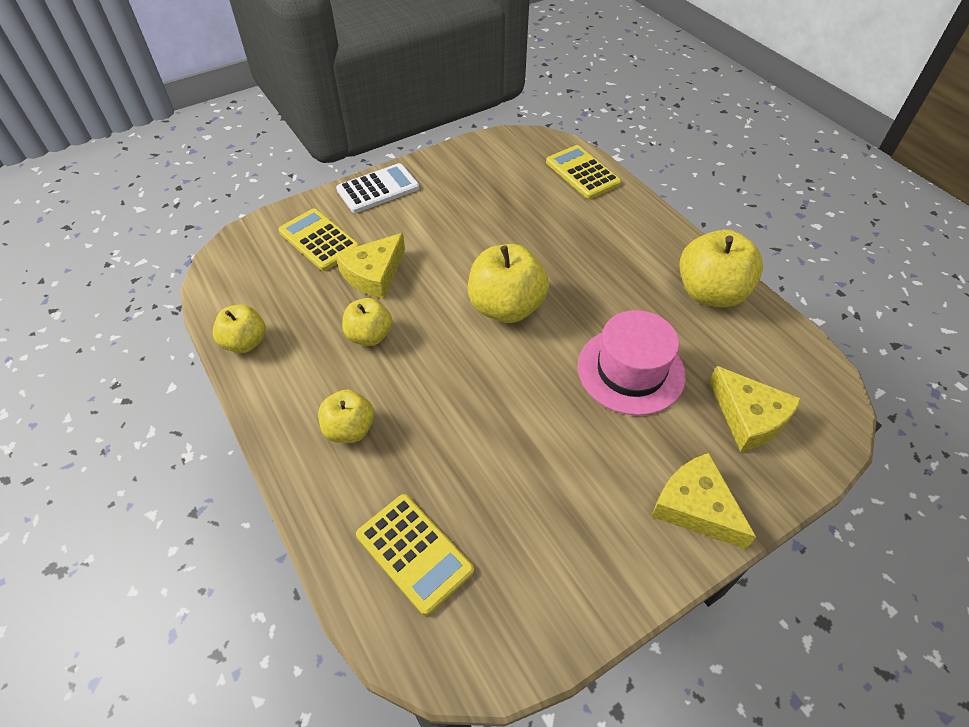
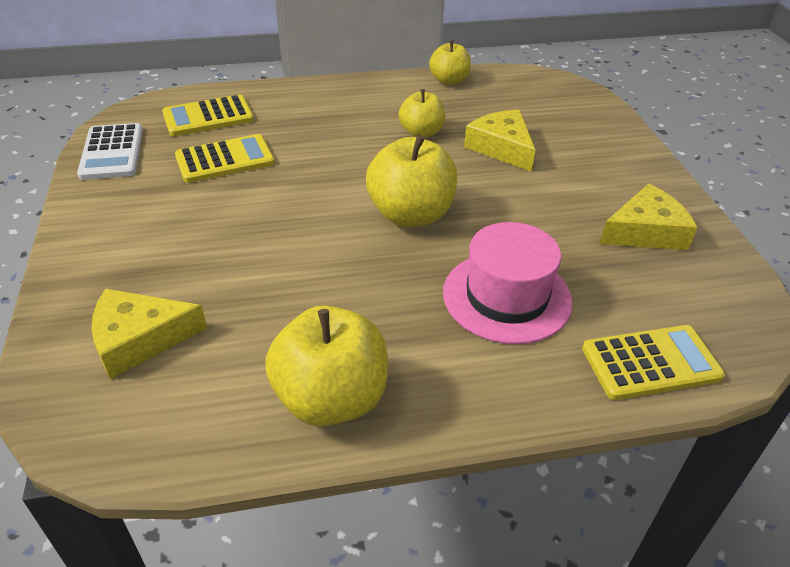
camera: 110 degrees right, 10 degrees down
yellow calculator [278,209,360,271] -> yellow calculator moved to [175,134,275,183]
yellow apple [318,389,374,443] -> none
white calculator [336,163,419,213] -> white calculator moved to [77,123,143,180]
pink hat [578,310,686,416] -> pink hat moved to [443,222,572,344]
yellow cheese [651,453,756,549] -> yellow cheese moved to [600,184,698,250]

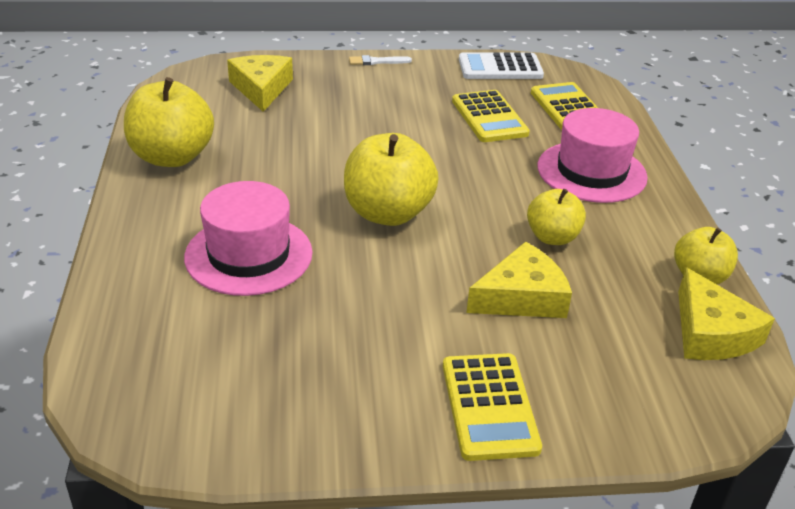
camera: 95 degrees right, 5 degrees down
yellow calculator [582,325,725,400] -> yellow calculator moved to [443,353,542,461]
yellow cheese [600,184,698,250] -> yellow cheese moved to [678,267,775,360]
none -> white brush [349,55,412,65]
none -> pink hat [537,108,648,203]

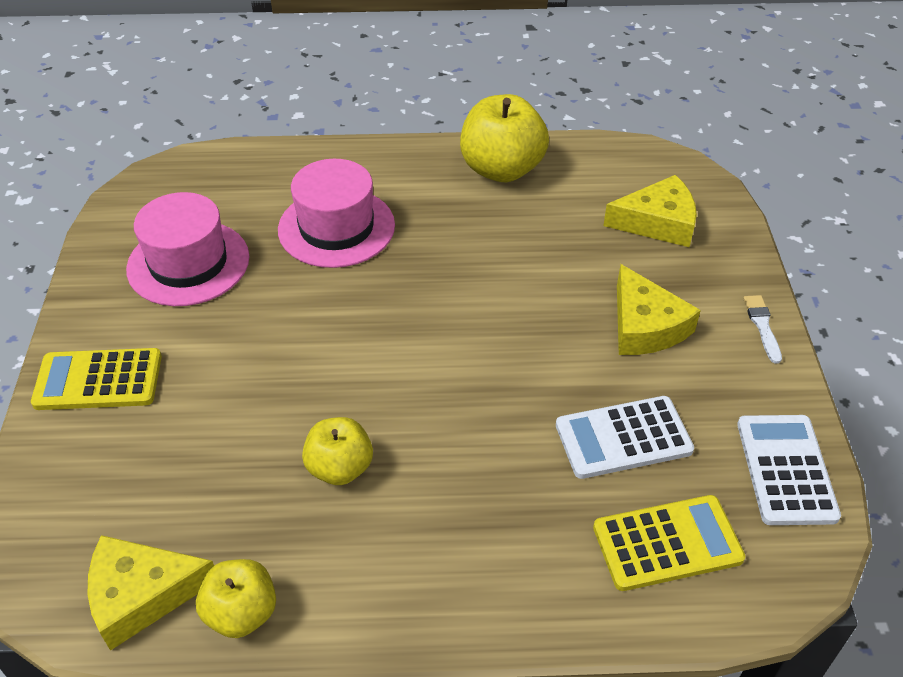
camera: 95 degrees right, 10 degrees up
yellow apple [344,133,439,226] -> none
yellow calculator [452,90,530,142] -> white calculator [556,396,694,479]
yellow cheese [467,242,572,318] -> yellow cheese moved to [617,264,701,355]
pink hat [537,108,648,203] -> pink hat moved to [126,192,249,306]

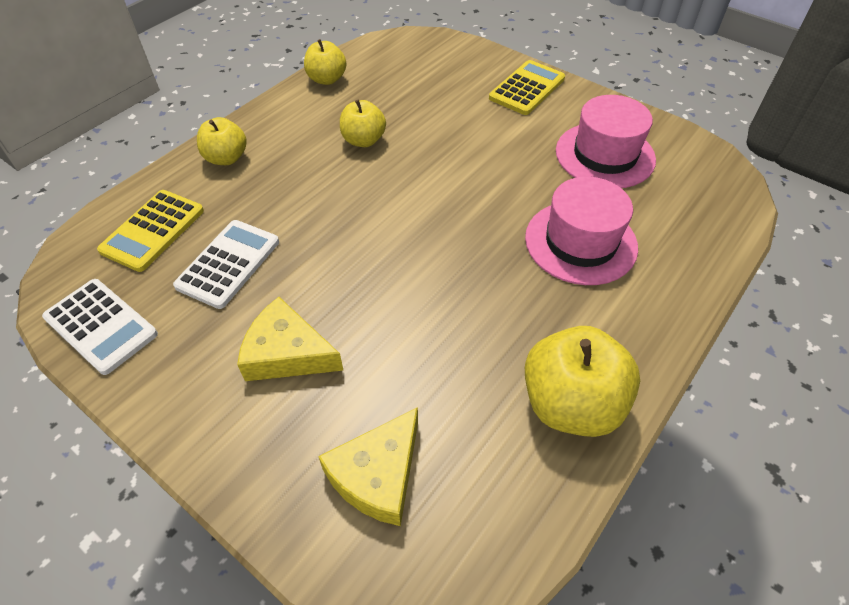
camera: 130 degrees right, 5 degrees up
yellow cheese [87,535,214,651] -> none
white brush [743,295,782,364] -> none
none -> yellow apple [197,117,247,165]

